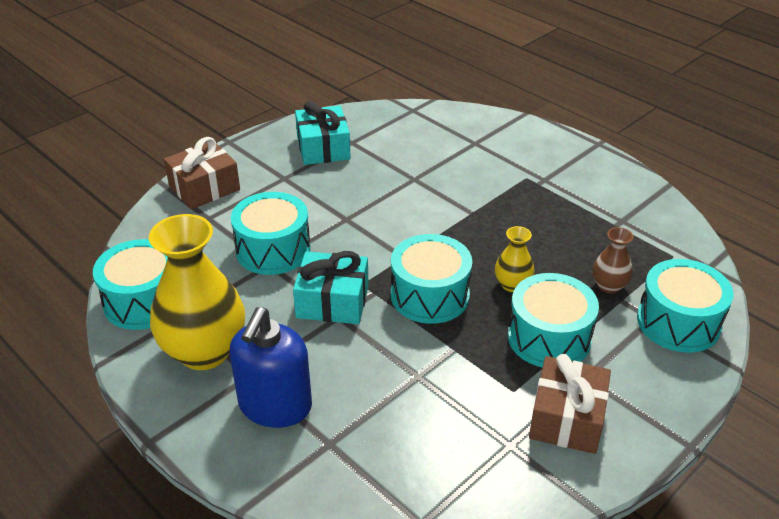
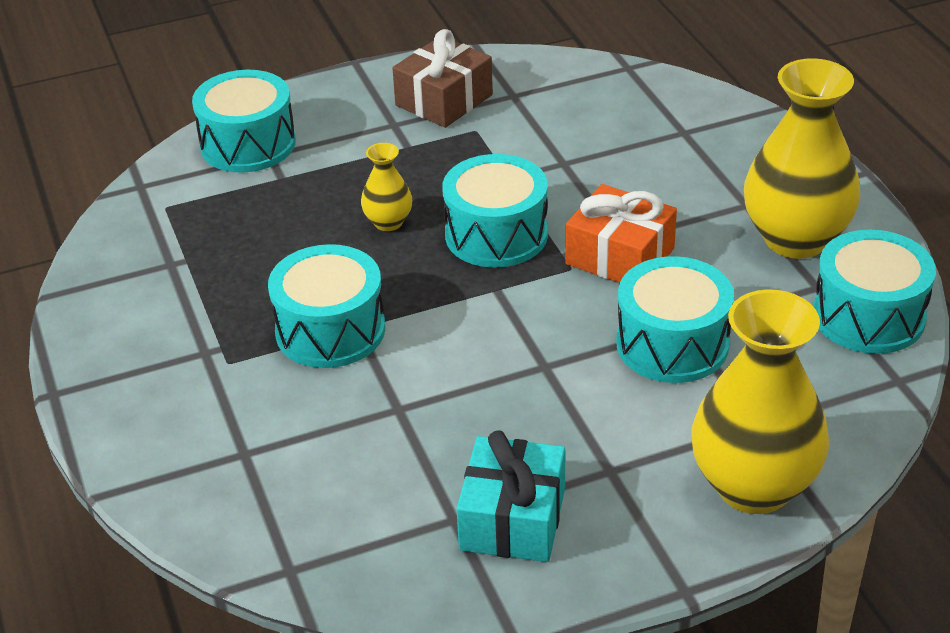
camera: 155 degrees left, 0 degrees up
brown gift [164,137,240,209] -> yellow vase [691,289,830,514]
blue soap dispenser [230,307,312,428] -> none
turquoise gift [293,251,369,324] -> orange gift [566,184,677,283]
turquoise drum [508,273,599,368] -> turquoise drum moved to [268,244,385,368]
brown vase [592,227,633,294] -> none

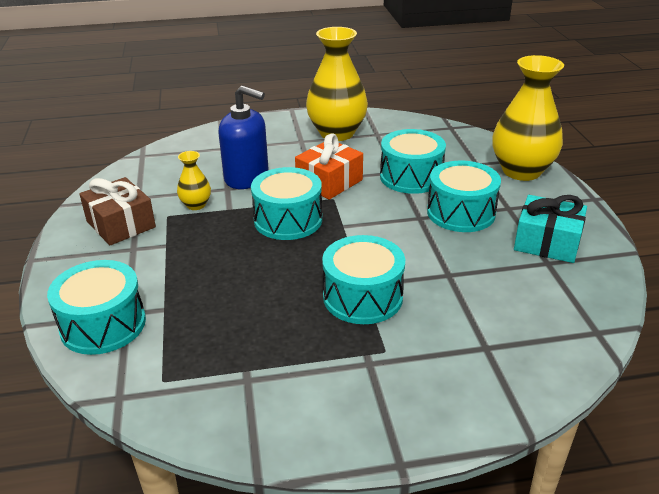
camera: 80 degrees left, 5 degrees down
yellow vase [361,143,412,231] -> yellow vase moved to [177,151,211,210]
turquoise drum [813,230,936,354] -> turquoise drum moved to [427,160,501,232]
none -> blue soap dispenser [218,85,269,189]

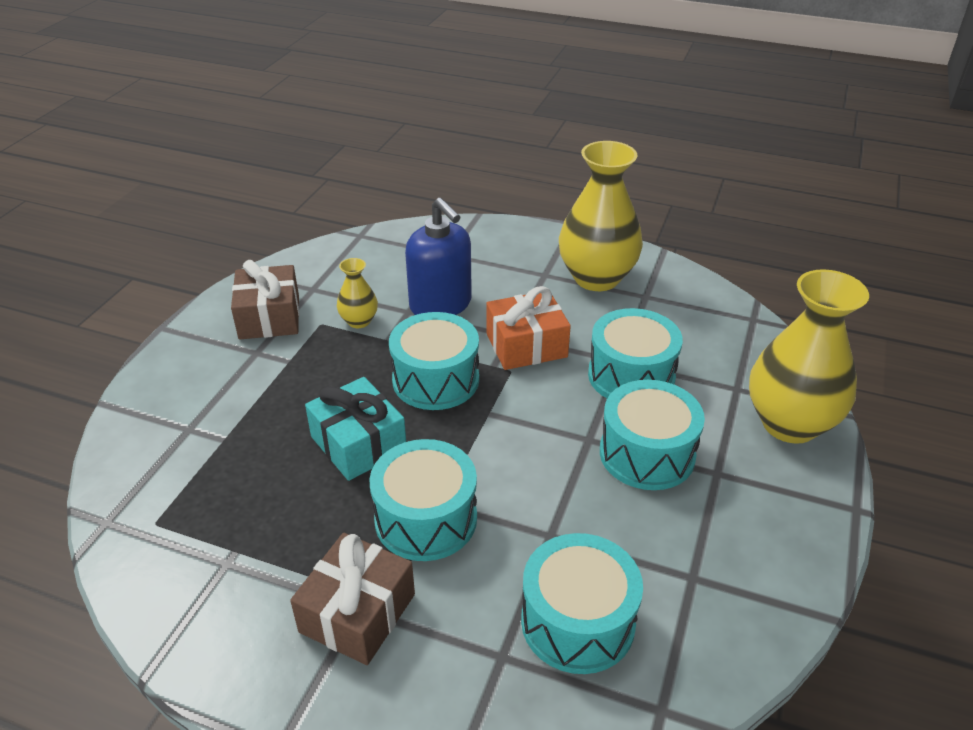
camera: 30 degrees right, 5 degrees up
turquoise drum [47,260,146,355] -> turquoise drum moved to [521,533,643,674]
turquoise gift [514,195,587,263] -> turquoise gift moved to [305,377,406,481]
none -> brown gift [290,533,415,665]

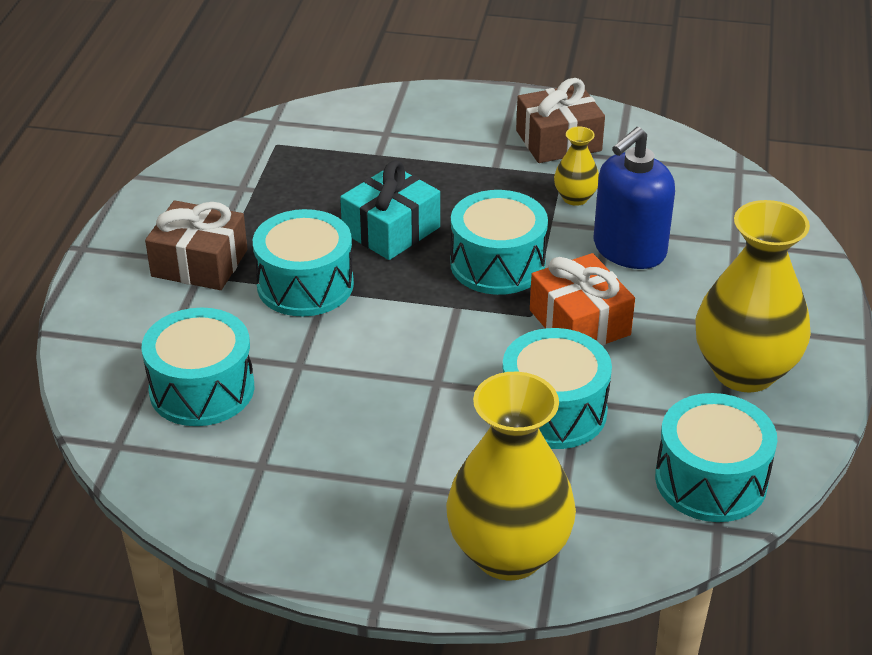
camera: 80 degrees right, 0 degrees up
turquoise drum [600,380,705,490] -> turquoise drum moved to [655,393,777,522]

